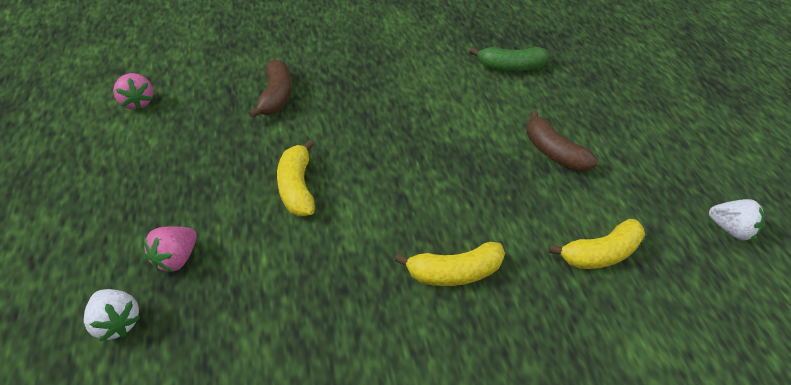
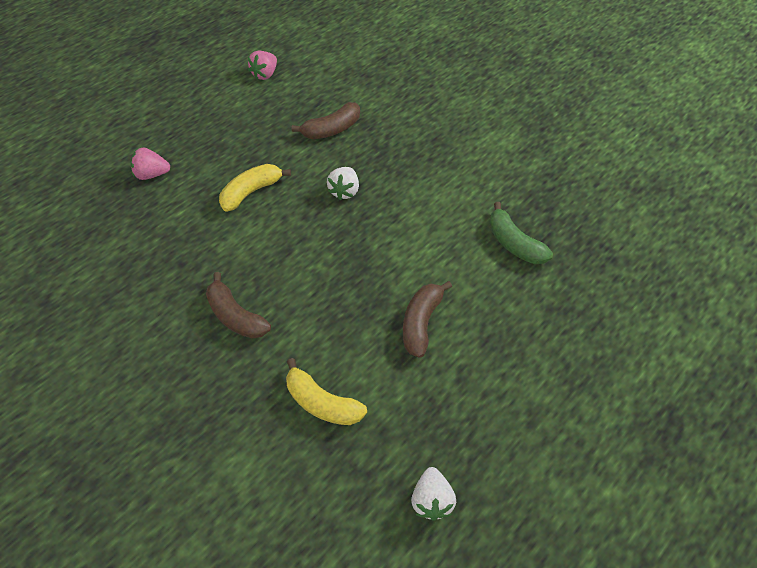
camera: 60 degrees right, 10 degrees up
white strawberry [84,289,141,341] -> white strawberry moved to [327,167,359,200]
yellow banana [395,242,505,286] -> brown banana [206,272,271,339]

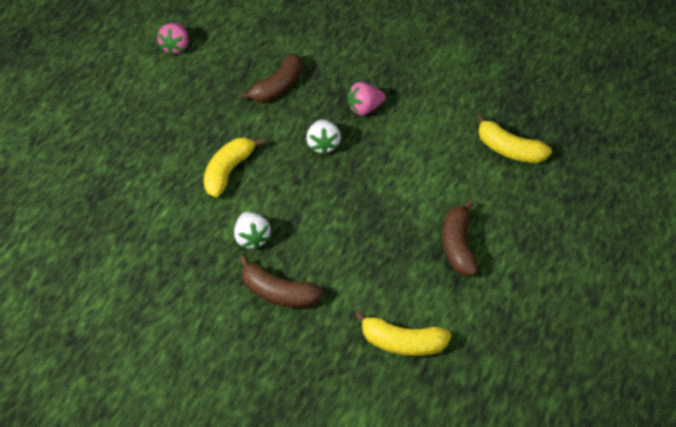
camera: 20 degrees left, 5 degrees down
pink strawberry [130,148,170,180] -> pink strawberry moved to [347,82,386,115]
white strawberry [411,467,456,521] -> white strawberry moved to [234,212,271,250]
green banana [489,202,553,264] -> yellow banana [476,114,552,163]

